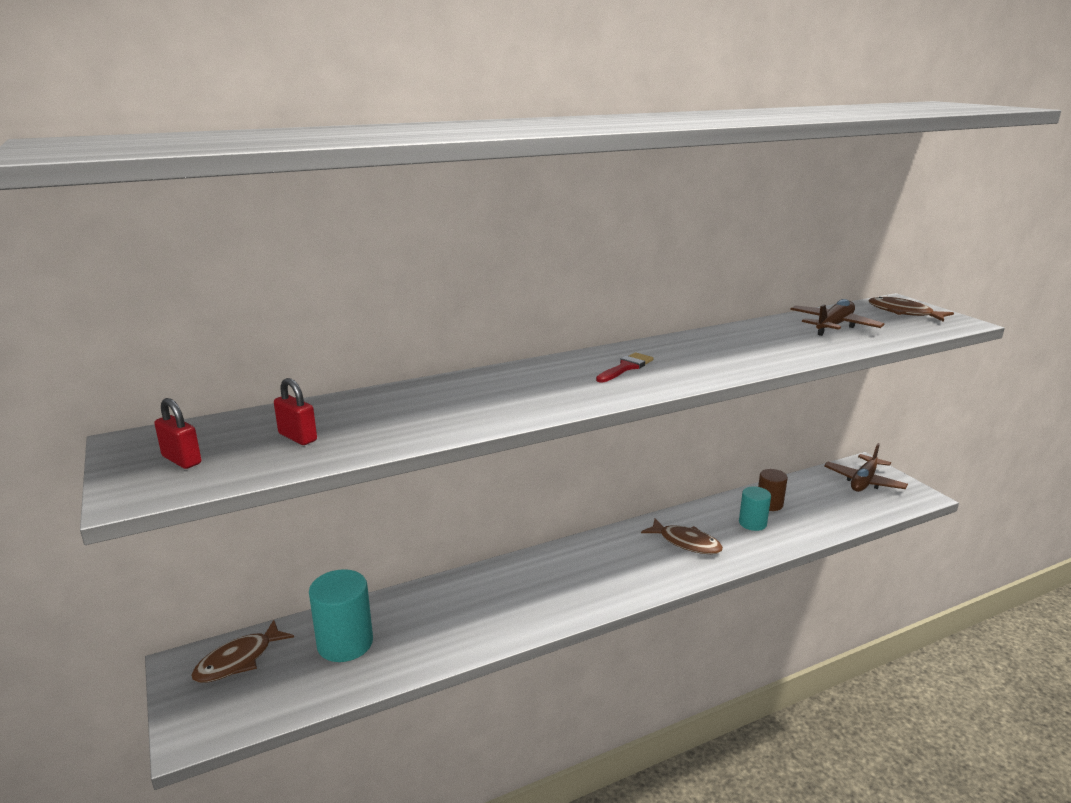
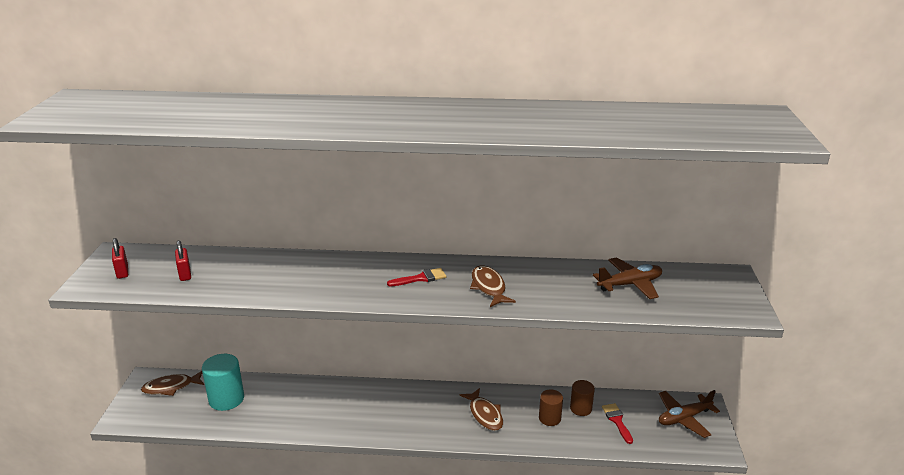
camera: 30 degrees right, 5 degrees up
turquoise cylinder [739,486,771,531] -> brown cylinder [539,389,563,426]
brown fish [869,297,954,322] -> brown fish moved to [470,266,516,307]
none -> red brush [602,403,633,444]

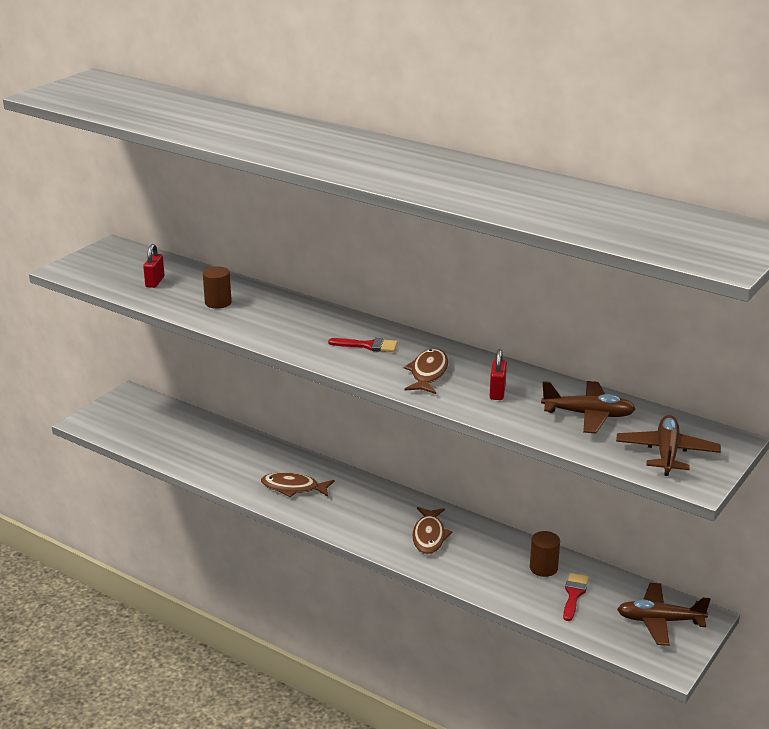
camera: 30 degrees right, 0 degrees up
red padlock [112,238,128,279] -> red padlock moved to [490,349,507,400]
brown fish [141,371,204,396] -> brown fish moved to [261,472,335,497]
turquoise cylinder [202,354,244,411] -> none
brown cylinder [539,389,563,426] -> brown cylinder moved to [203,266,232,309]
none -> brown plane [616,415,721,476]

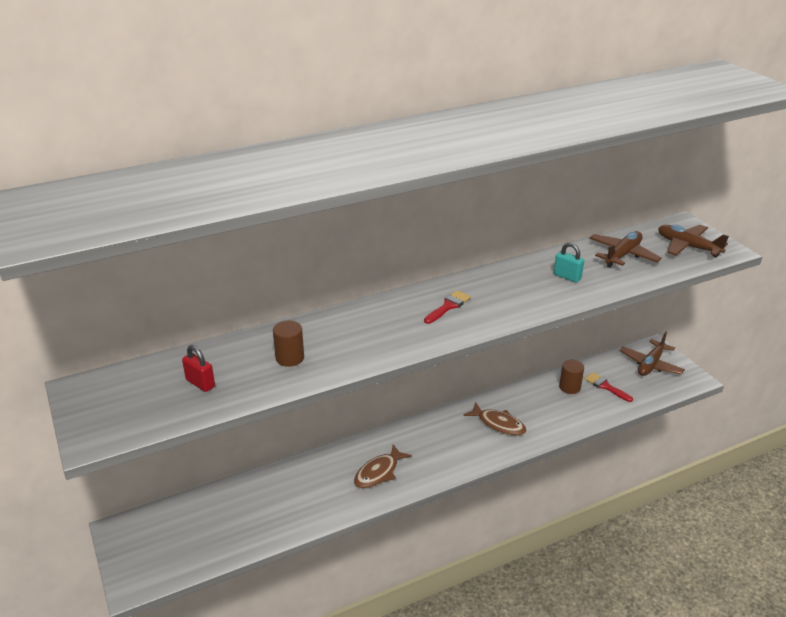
camera: 60 degrees left, 5 degrees up
brown fish [404,349,448,394] -> none
red padlock [490,349,507,400] -> turquoise padlock [554,243,584,283]

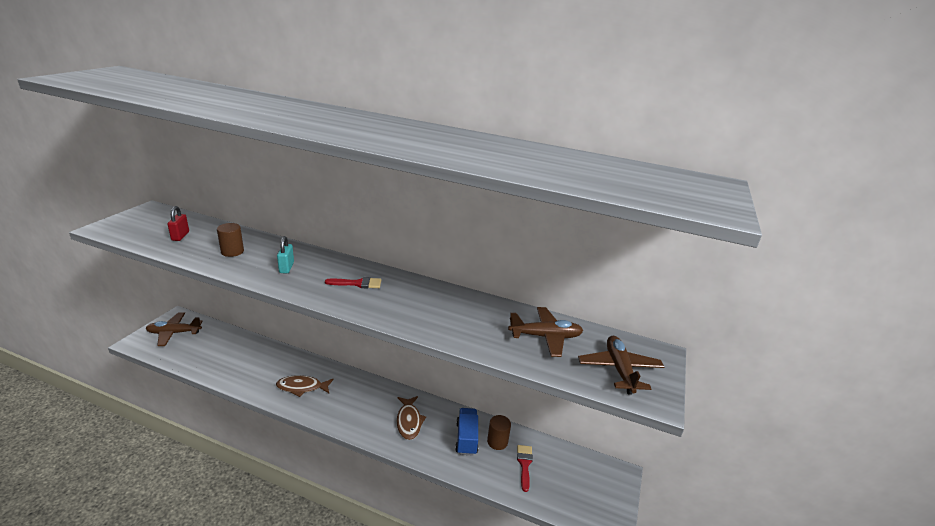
camera: 45 degrees right, 5 degrees down
turquoise padlock [554,243,584,283] -> turquoise padlock moved to [277,236,294,273]
brown plane [620,332,685,376] -> brown plane moved to [146,312,202,346]
none -> blue truck [455,408,478,456]

